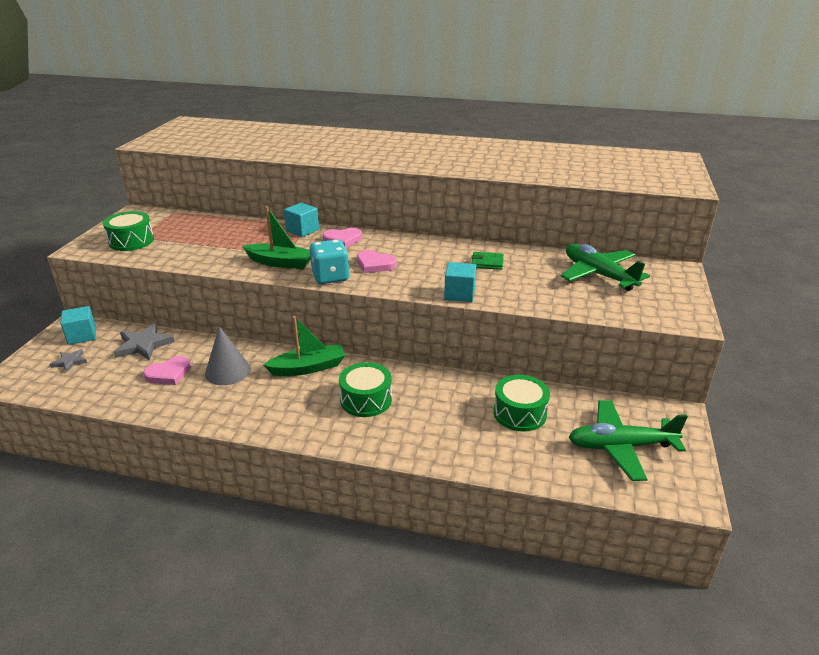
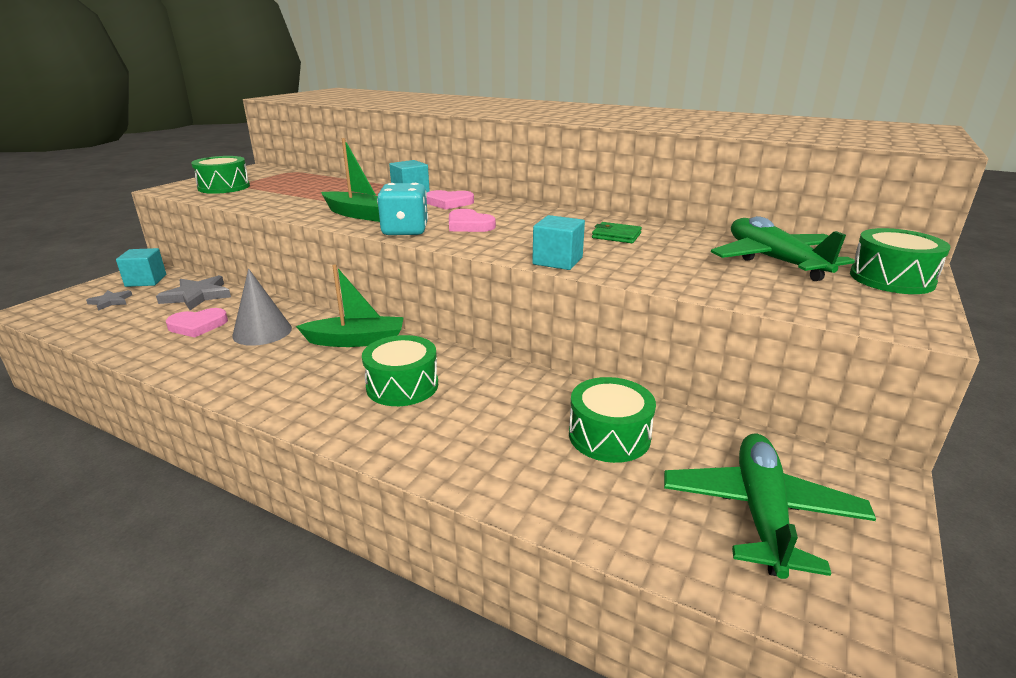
camera: 15 degrees right, 5 degrees down
green plane [568,400,688,481] -> green plane turned 90 degrees clockwise [664,434,876,579]
none -> green drum [850,228,951,294]

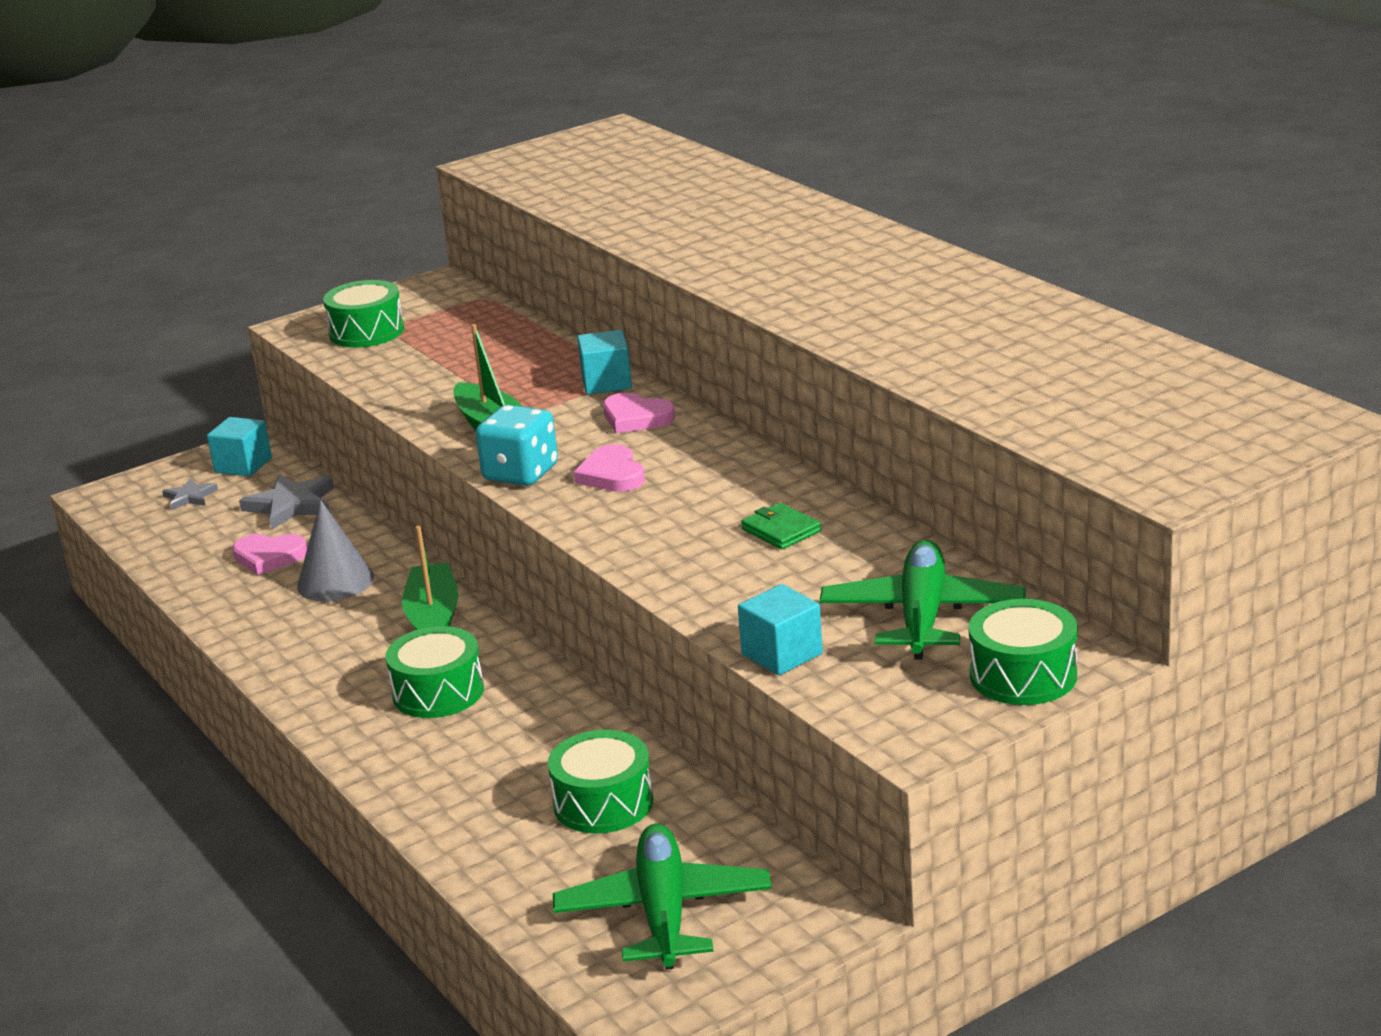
camera: 30 degrees right, 0 degrees up
green boat [296,264,404,347] -> green boat turned 120 degrees counterclockwise [402,526,458,630]
turquoise cube [532,215,585,270] -> turquoise cube moved to [738,584,823,675]
green plane [664,434,876,579] -> green plane turned 45 degrees counterclockwise [553,824,772,970]

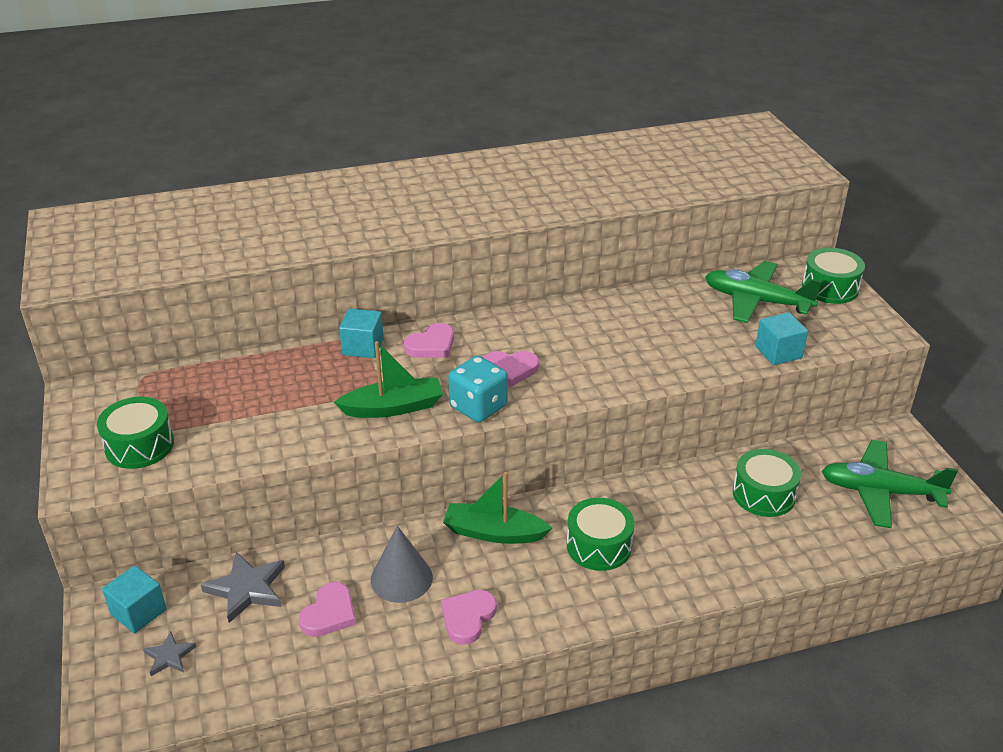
camera: 75 degrees left, 10 degrees up
green wallet [741,503,821,549] -> none
none -> pink heart [441,590,497,645]

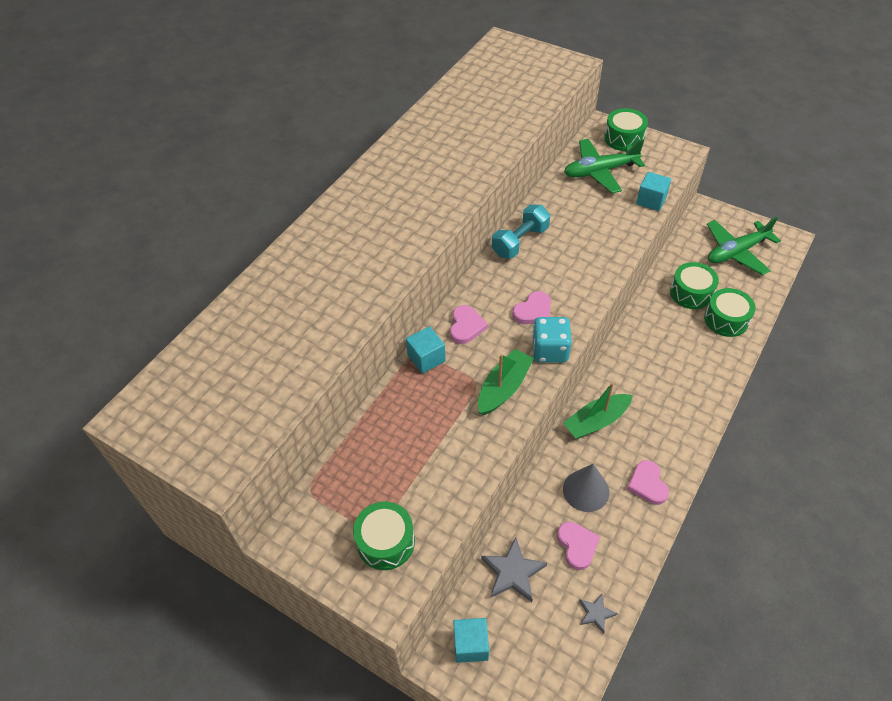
camera: 40 degrees left, 15 degrees up
grey star [143,632,196,676] -> grey star moved to [579,594,618,634]
green drum [567,498,635,571] -> green drum moved to [704,288,756,337]
none -> turquoise dumbbell [492,204,550,259]

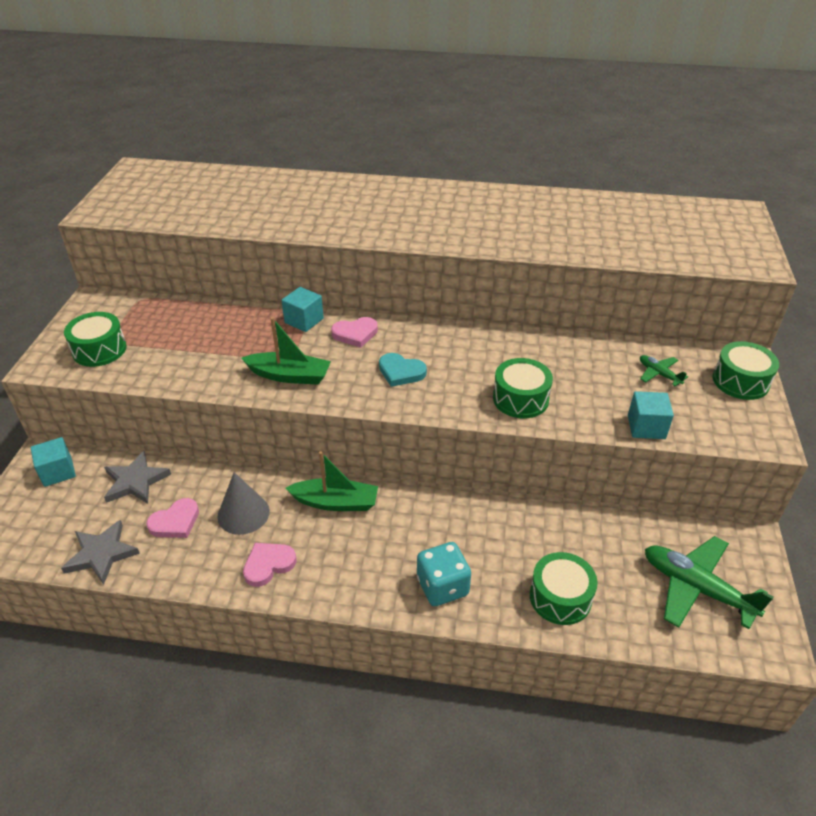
camera: 65 degrees right, 10 degrees down
turquoise dumbbell [492,204,550,259] -> none
pink heart [512,291,551,324] -> turquoise heart [379,353,427,387]
turquoise dice [532,317,572,362] -> turquoise dice moved to [417,542,471,606]
green boat [563,382,633,439] -> green boat turned 150 degrees clockwise [285,451,378,511]
green plane [564,139,645,193] -> green plane [640,355,688,386], size x0.49
grey star [579,594,618,634] -> grey star [61,520,140,585], size x1.73
green drum [670,262,719,309] -> green drum moved to [493,358,553,418]

